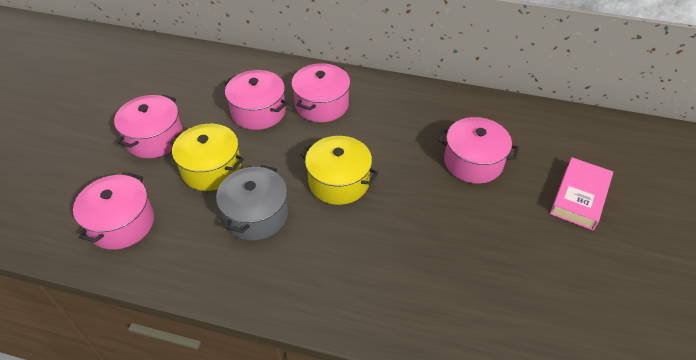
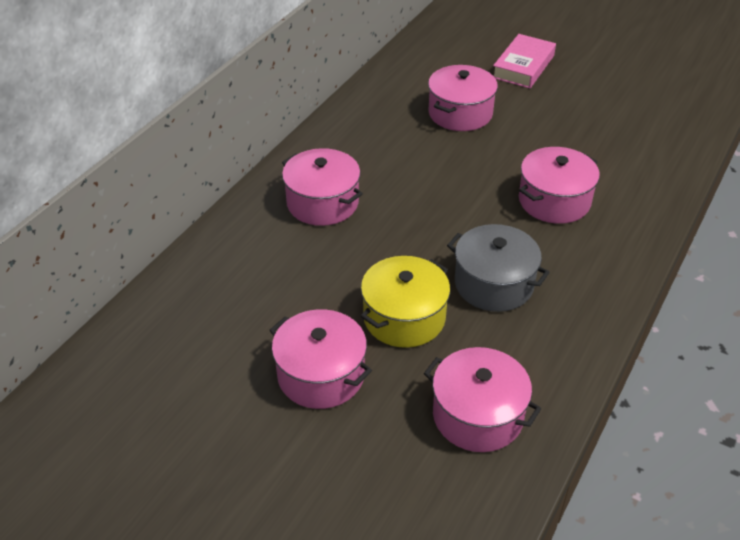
camera: 75 degrees left, 5 degrees down
pink pot [224,70,288,130] -> pink pot moved to [519,147,600,224]
yellow pot [300,136,379,205] -> none
pink book [550,157,613,230] -> pink book turned 75 degrees clockwise [493,34,556,88]

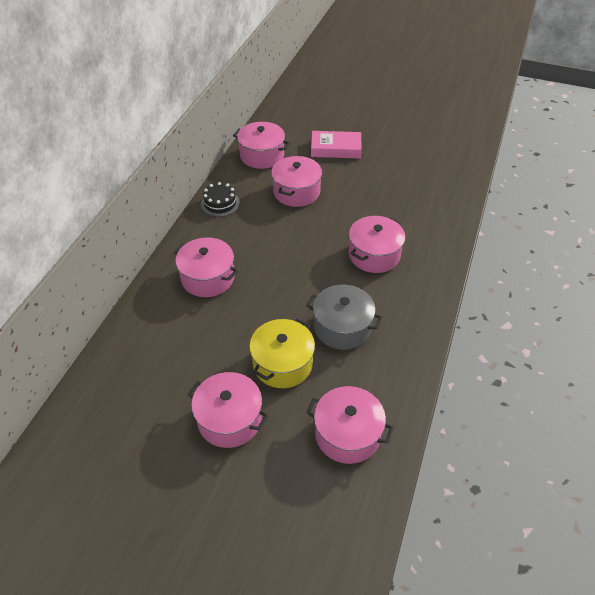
camera: 10 degrees left, 5 degrees up
pink book [493,34,556,88] -> pink book turned 75 degrees clockwise [311,131,362,158]
none -> black cake [201,182,240,217]
none -> pink pot [233,122,290,169]

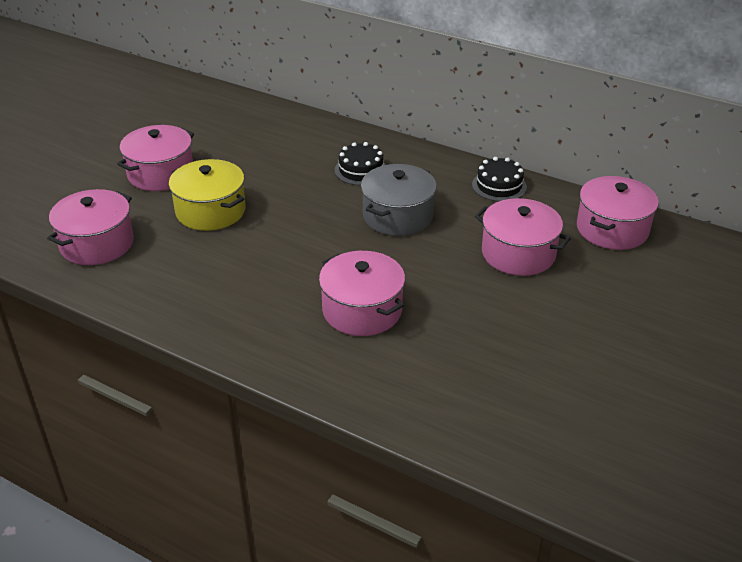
camera: 100 degrees right, 10 degrees down
pink pot [174,237,238,297] -> black cake [335,142,386,185]
grey pot [306,284,382,350] -> grey pot moved to [361,164,437,236]
pink book [311,131,362,158] -> none

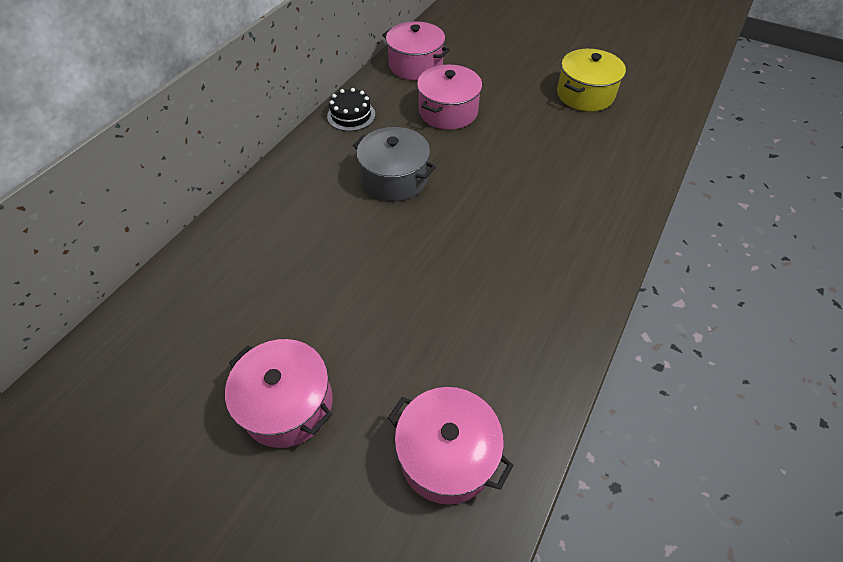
camera: 90 degrees left, 15 degrees up
yellow pot [169,159,246,231] -> yellow pot moved to [557,49,626,111]
pink pot [319,251,405,336] -> none
black cake [335,142,386,185] -> none

